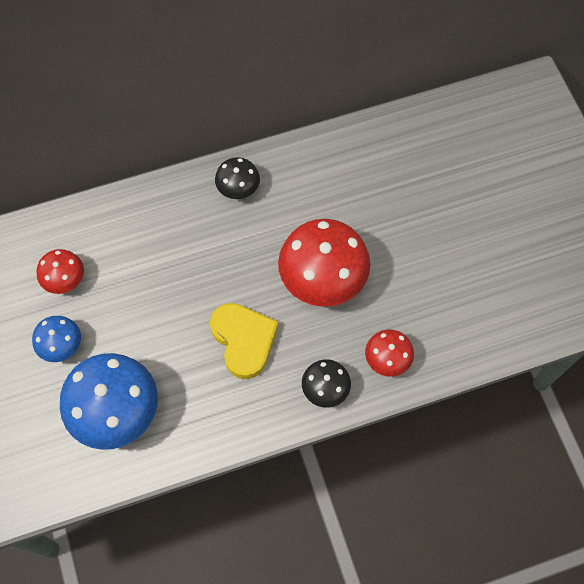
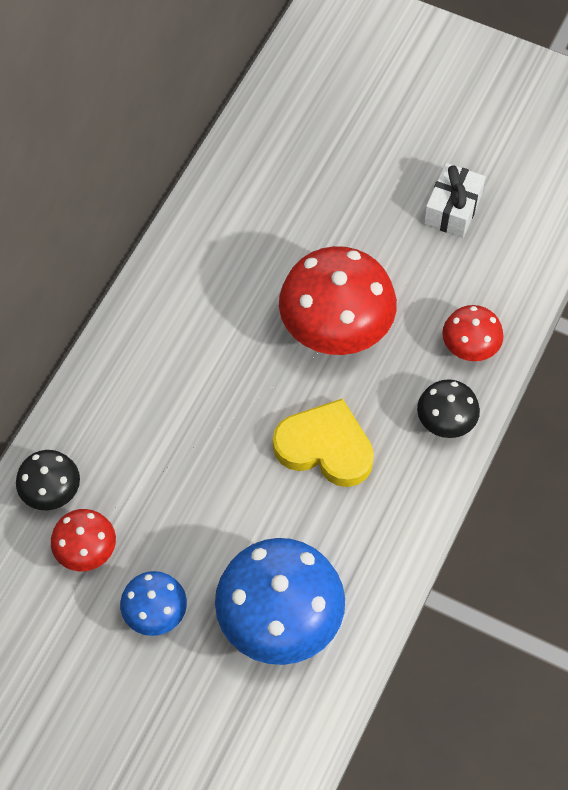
camera: 45 degrees left, 5 degrees down
black mushroom [215,157,260,199] -> black mushroom moved to [16,450,80,510]
none -> white gift [424,163,486,238]

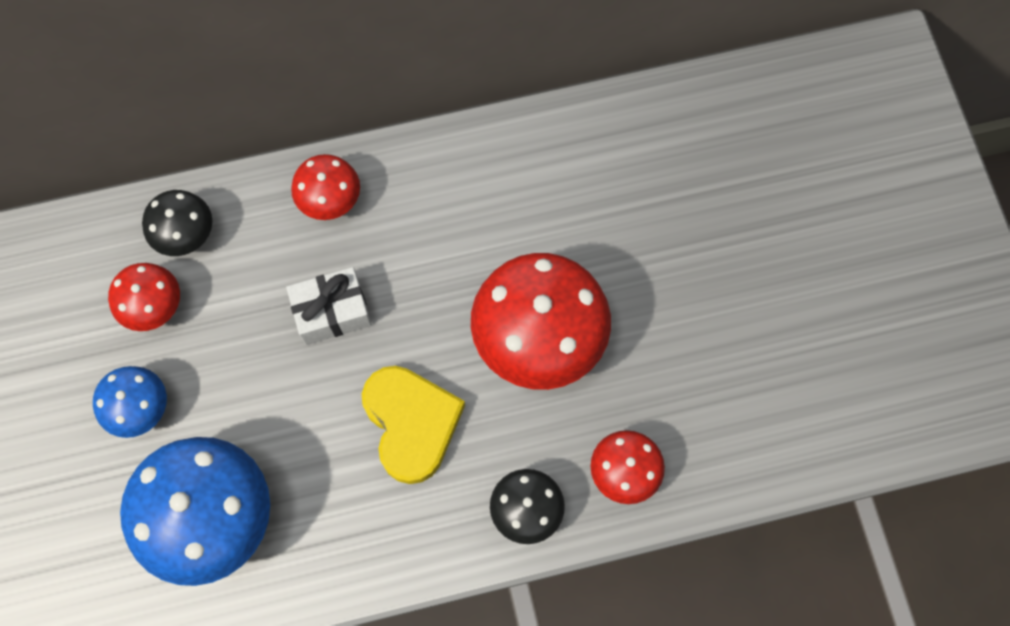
camera: 50 degrees right, 10 degrees up
white gift [424,163,486,238] -> white gift moved to [286,267,372,345]
none -> red mushroom [291,154,360,220]

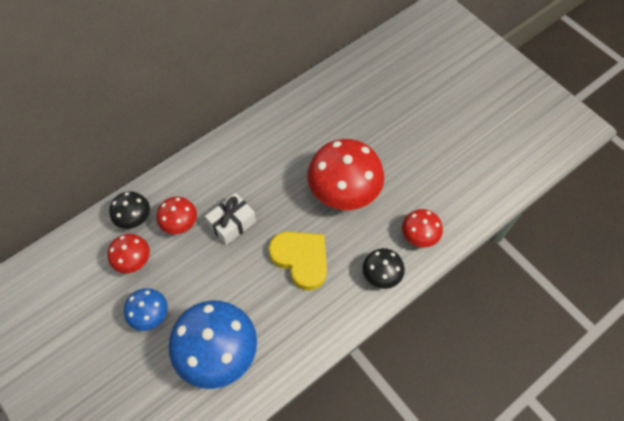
camera: 25 degrees left, 10 degrees down
red mushroom [291,154,360,220] -> red mushroom moved to [157,197,197,234]

